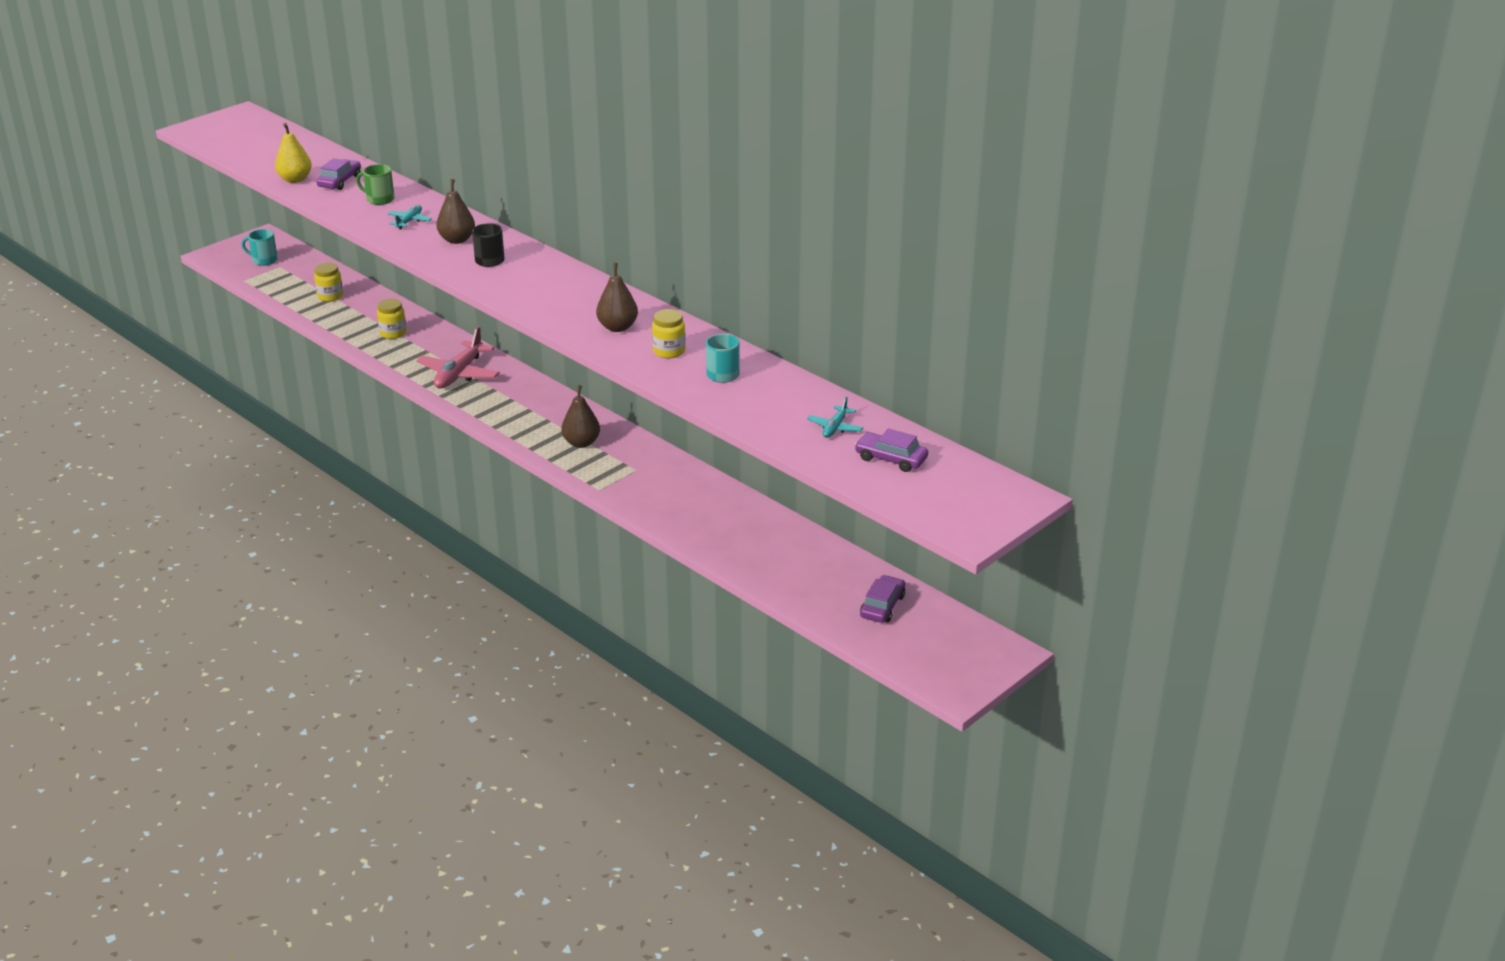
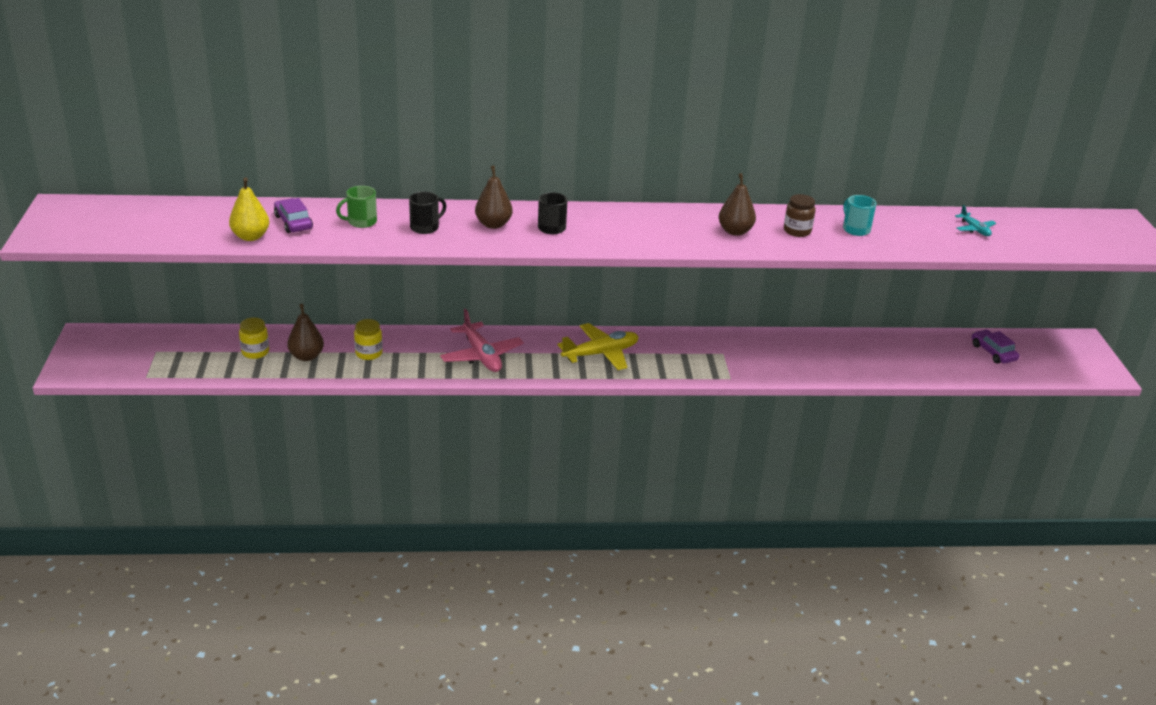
camera: 50 degrees left, 0 degrees up
turquoise mug [242,229,278,266] -> none
turquoise plane [387,205,432,229] -> black mug [409,192,446,234]
brown pear [561,385,600,448] -> brown pear moved to [287,304,324,361]
yellow jar [652,309,686,358] -> brown jar [784,194,816,237]
purple car [854,428,928,472] -> none
none -> yellow plane [558,323,639,370]

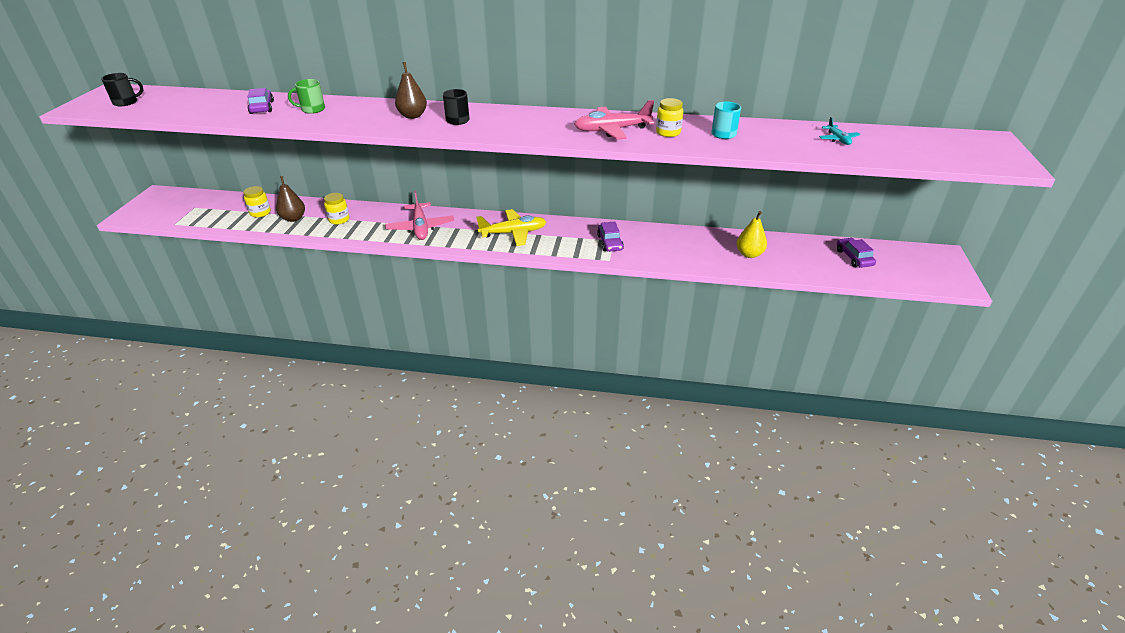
camera: 15 degrees right, 5 degrees up
yellow pear [229,178,269,241] -> yellow pear moved to [736,211,767,258]
black mug [409,192,446,234] -> black mug moved to [101,73,143,106]
brown pear [719,173,756,236] -> pink plane [574,100,654,140]
brown jar [784,194,816,237] -> yellow jar [656,98,683,137]
none -> purple car [597,222,624,252]

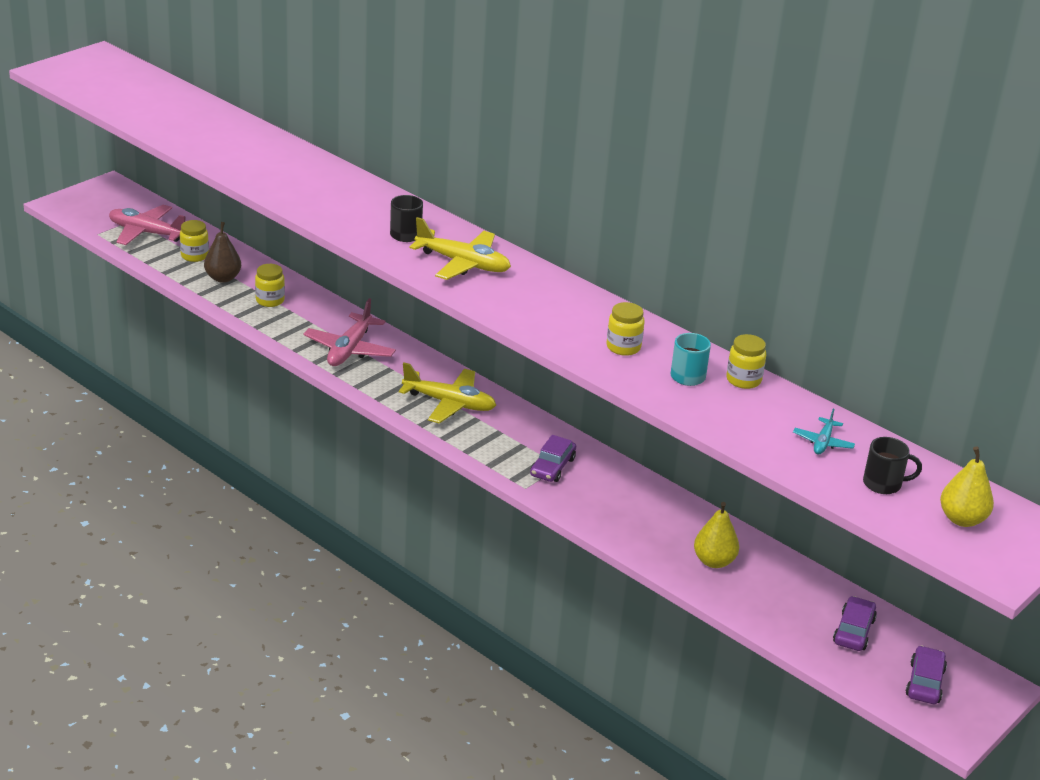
camera: 30 degrees right, 5 degrees down
black mug [101,73,143,106] -> black mug moved to [863,437,922,494]
purple car [248,88,274,114] -> purple car moved to [906,645,947,704]
green mug [288,79,325,114] -> none
brown pear [395,62,427,119] -> none
pink plane [574,100,654,140] -> pink plane moved to [109,205,186,245]
none -> yellow plane [409,217,511,280]
none -> yellow jar [726,334,766,389]
none -> yellow pear [940,446,994,527]

